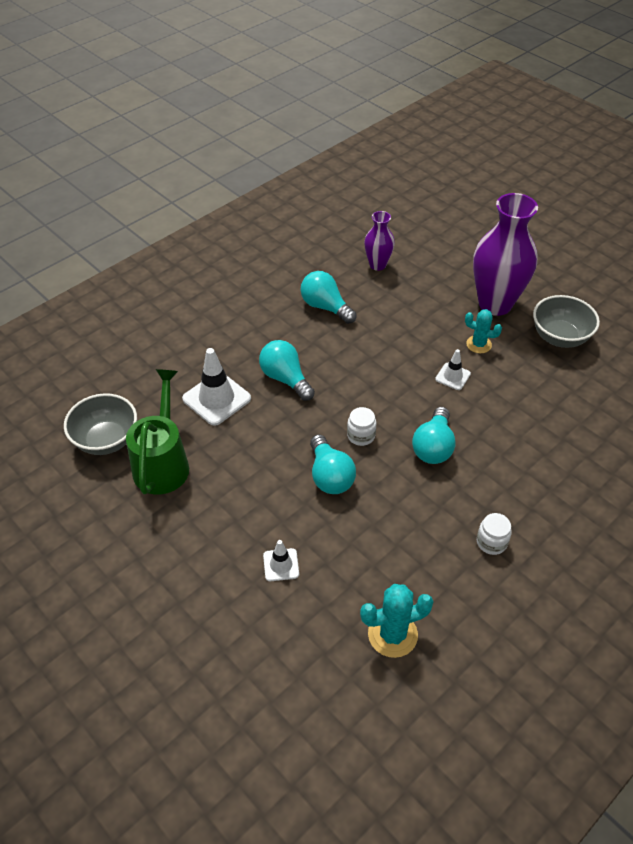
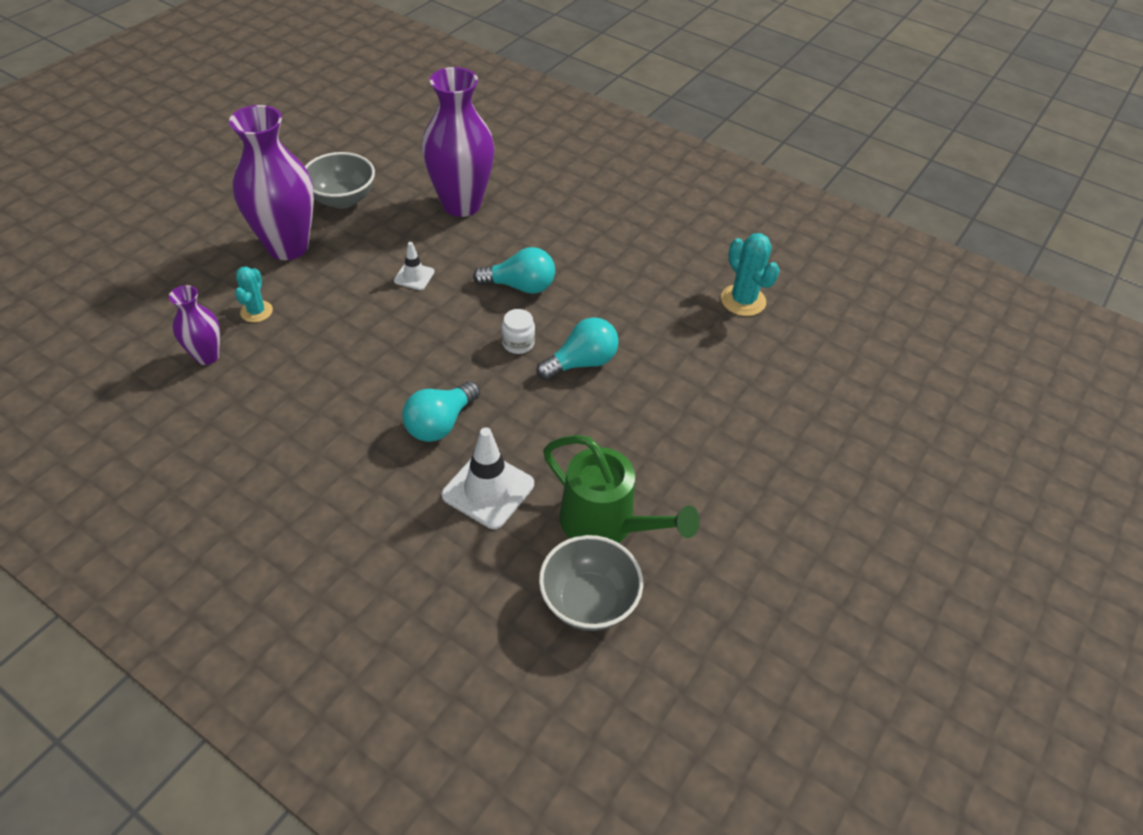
camera: 105 degrees left, 0 degrees up
green watering can [126,369,189,495] -> green watering can turned 135 degrees counterclockwise [543,435,700,543]
white traffic cone [263,540,299,581] -> none
turquoise light bulb [301,271,357,324] -> none
turquoise cactus [465,309,502,353] -> turquoise cactus moved to [235,266,273,322]
white jar [477,513,512,555] -> none
none -> purple vase [422,67,495,217]

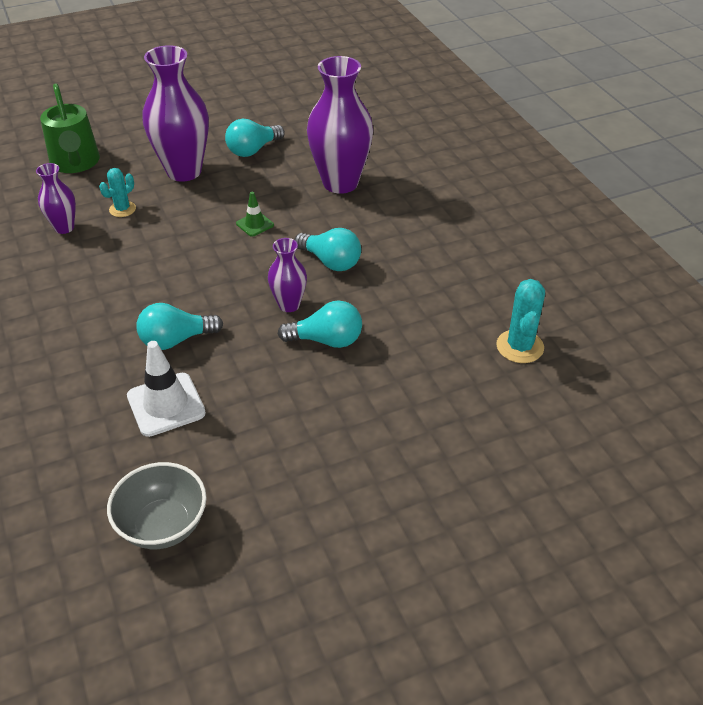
camera: 35 degrees right, 5 degrees down
grey bowl [305,152,375,209] -> turquoise light bulb [225,119,285,157]
white traffic cone [394,242,435,290] -> green traffic cone [236,192,274,237]
white jar [502,309,535,354] -> purple vase [268,238,307,312]
green watering can [543,435,700,543] -> green watering can moved to [40,84,100,173]

